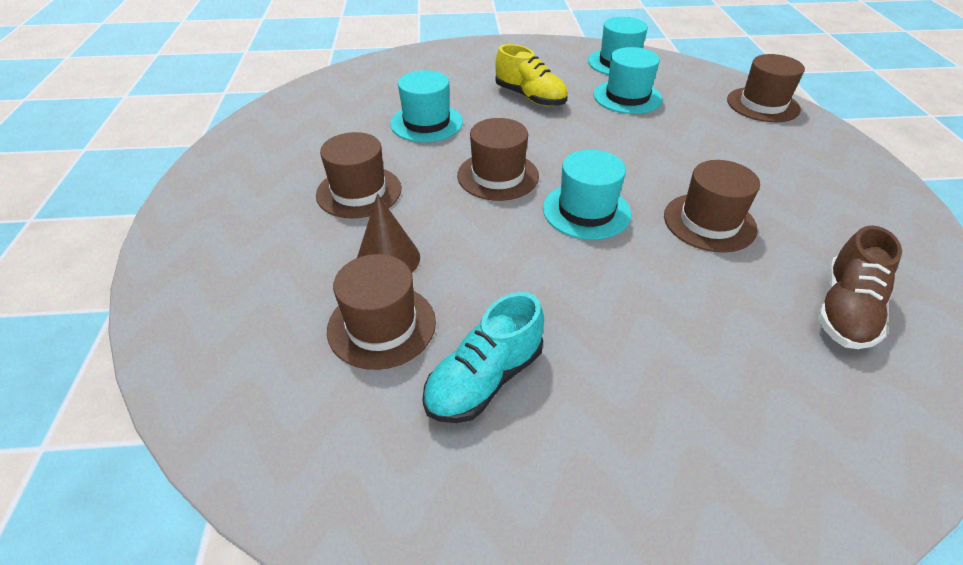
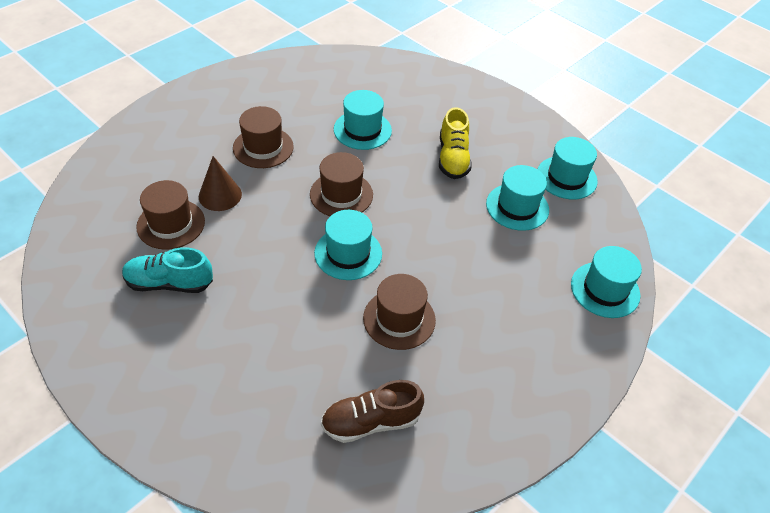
camera: 45 degrees right, 5 degrees up
brown hat [727,54,805,122] -> turquoise hat [571,246,642,318]

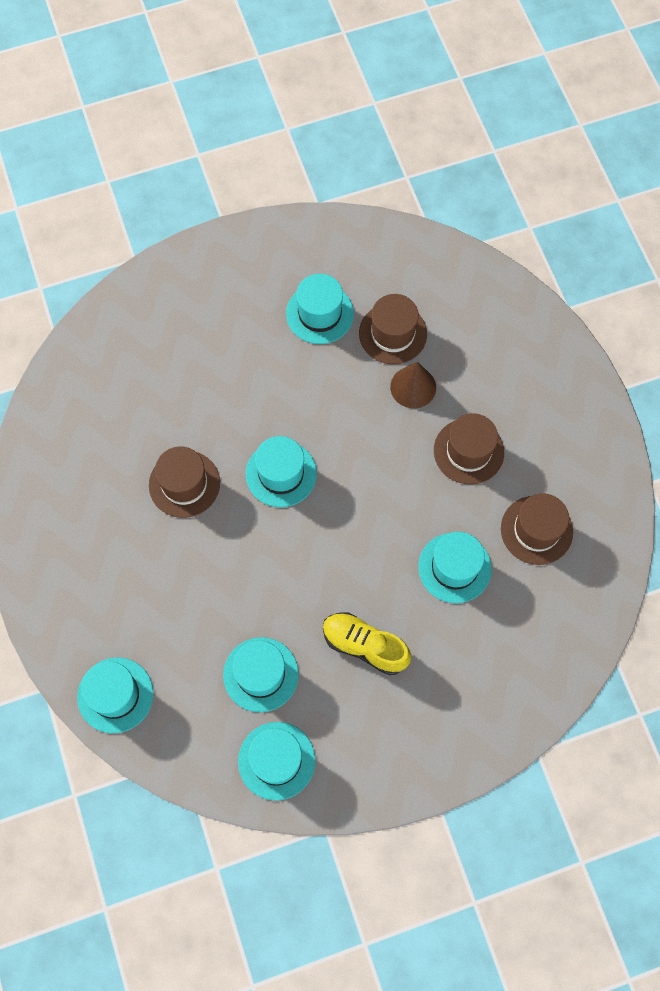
camera: 120 degrees right, 20 degrees up
turquoise shoe [122,247,213,293] -> turquoise hat [286,274,354,344]
brown hat [310,152,373,216] -> brown hat moved to [501,493,573,565]
brown shoe [321,380,424,443] -> none

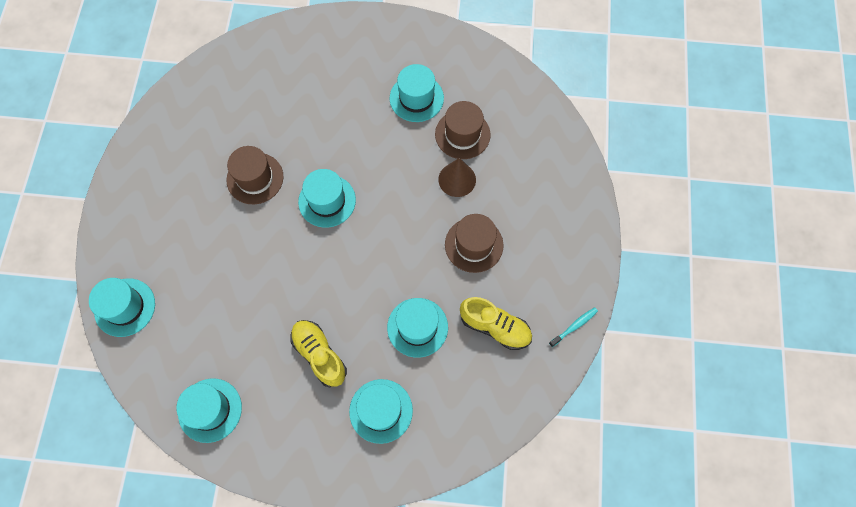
camera: 25 degrees right, 0 degrees up
turquoise hat [223,637,299,712] -> turquoise hat moved to [349,379,413,444]
brown hat [501,493,573,565] -> yellow shoe [460,297,532,350]
none -> turquoise toothbrush [549,307,598,347]

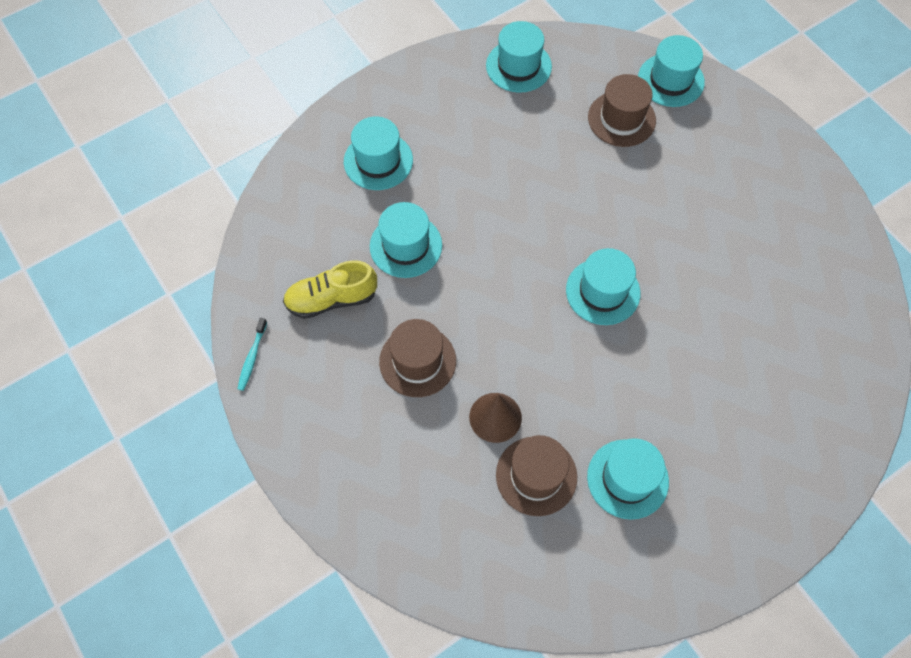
camera: 140 degrees right, 5 degrees down
brown hat [226,146,284,204] -> brown hat moved to [588,74,656,147]
yellow shoe [290,320,347,387] -> none

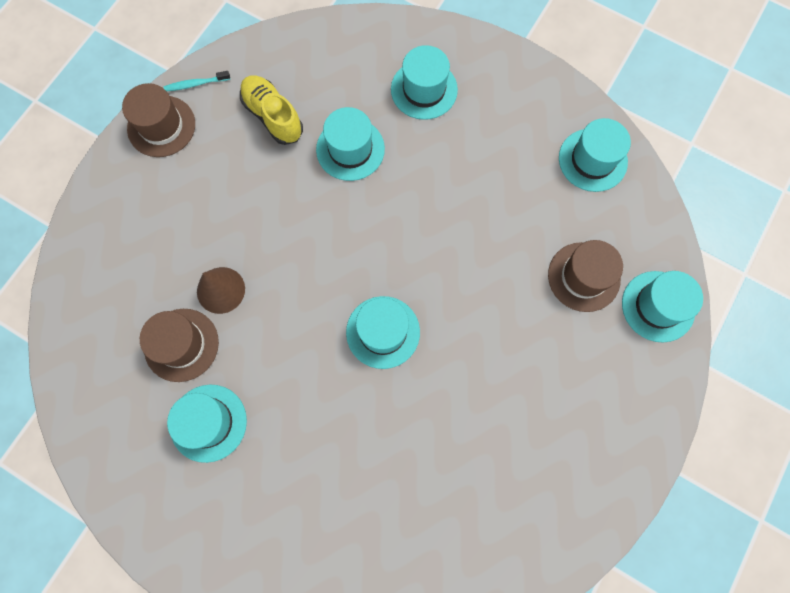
camera: 65 degrees right, 10 degrees up
brown hat [379,319,456,397] -> brown hat moved to [122,83,195,157]

